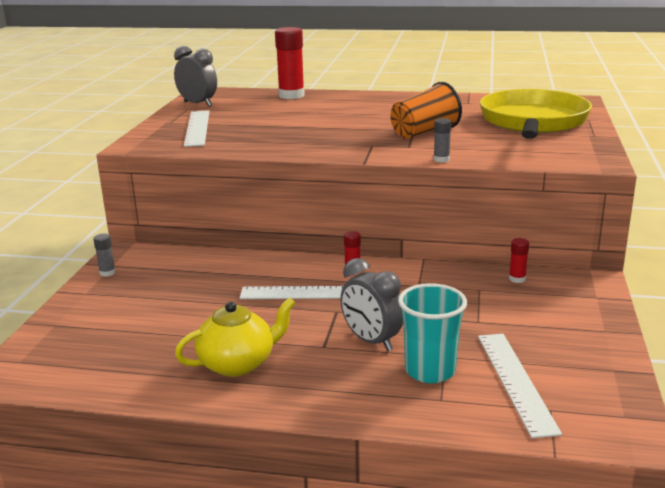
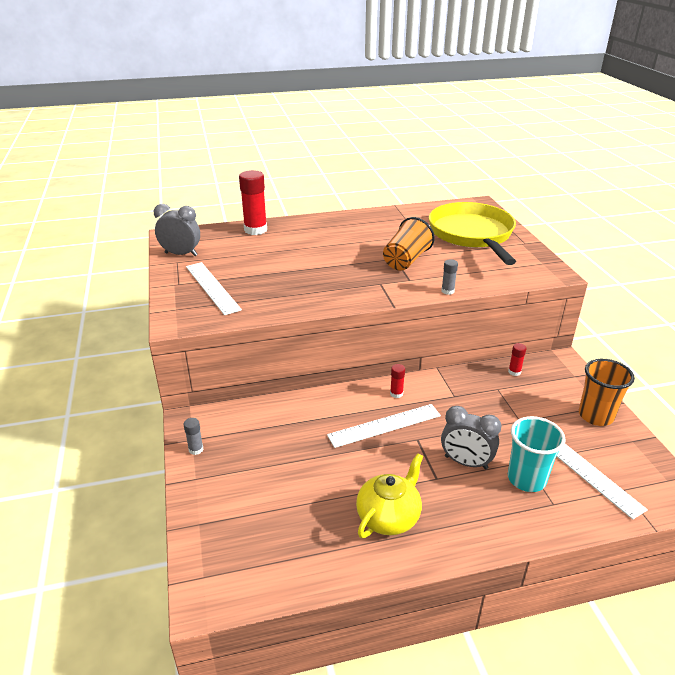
camera: 25 degrees left, 10 degrees up
none -> orange cup [579,359,635,426]

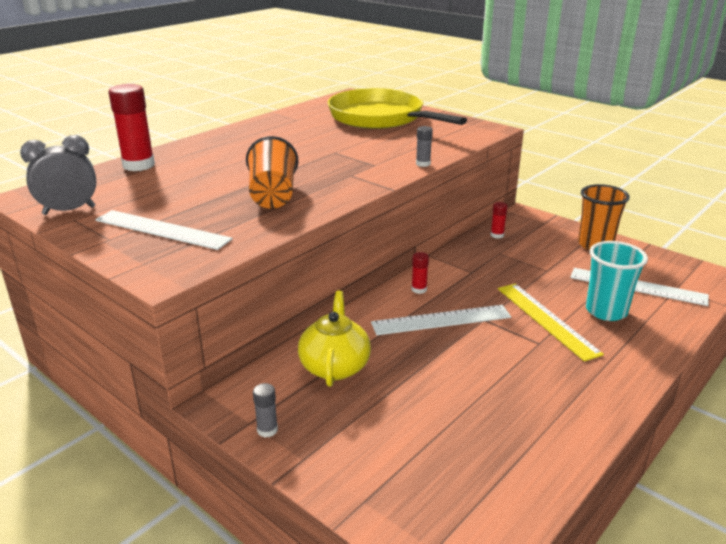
camera: 35 degrees left, 5 degrees down
white ruler [327,404,441,448] -> white ruler turned 45 degrees clockwise [371,305,511,335]
yellow teapot [356,453,423,538] -> yellow teapot moved to [298,291,371,387]
orange cup [383,217,435,271] -> orange cup moved to [246,136,298,209]
grey clock [441,406,501,469] -> yellow ruler [498,284,604,361]

